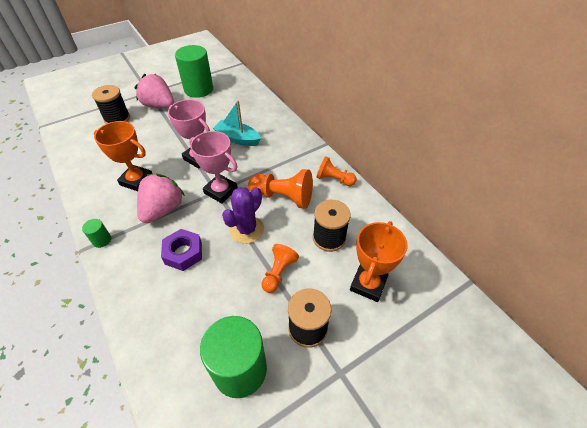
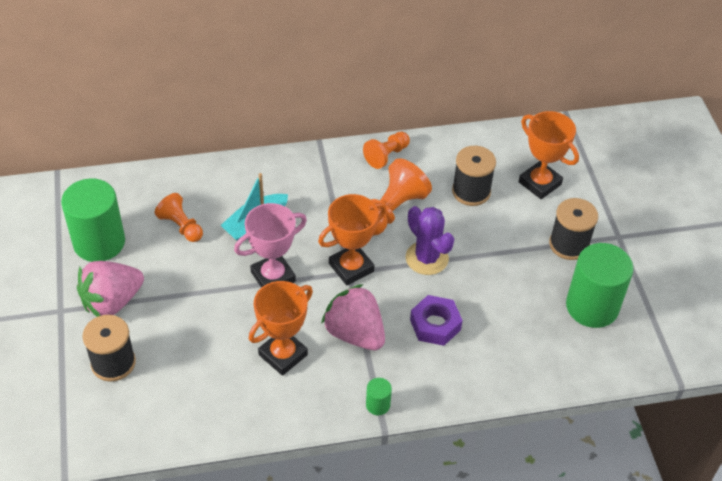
camera: 70 degrees left, 0 degrees up
pink trophy [189,131,238,203] -> orange trophy [318,194,386,285]
orange pawn [261,244,299,293] -> orange pawn moved to [155,193,203,242]

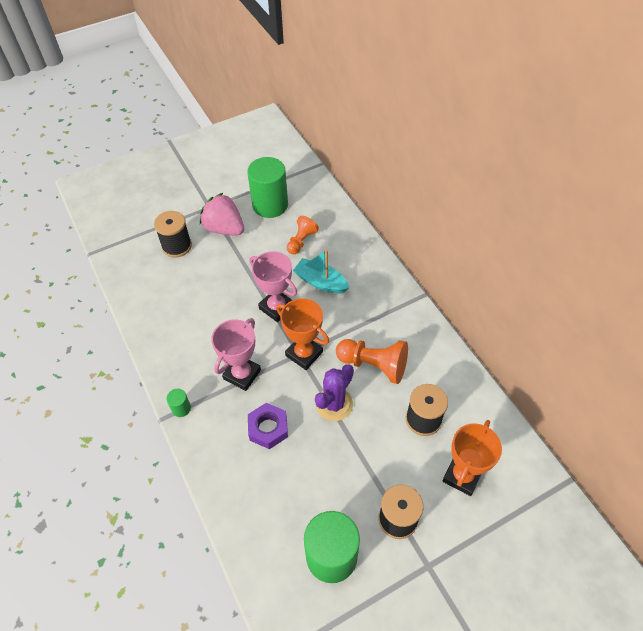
camera: 75 degrees right, 5 degrees up
orange trophy [249,281,313,376] -> none
pink strawberry [321,284,385,350] -> pink trophy [211,318,261,391]
orange pawn [363,132,410,169] -> none

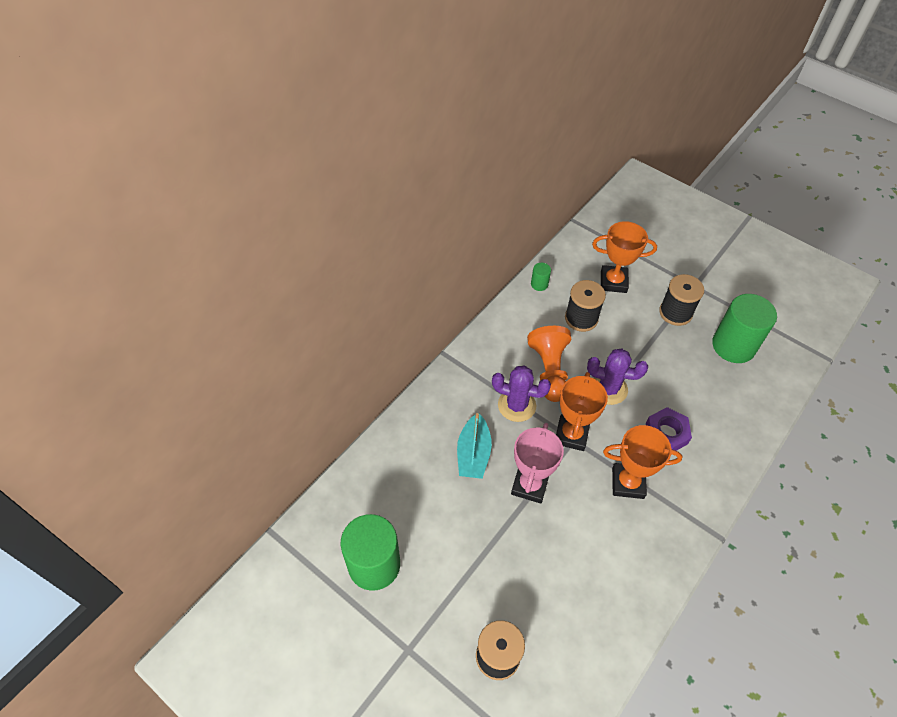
camera: 115 degrees left, 0 degrees up
green cylinder [166,389,191,417] -> green cylinder moved to [531,263,551,291]
pink strawberry [200,193,244,235] -> none
pink trophy [211,318,261,391] -> orange trophy [603,425,682,499]
orange pawn [287,216,319,254] -> none
none -> purple cactus [492,366,551,422]

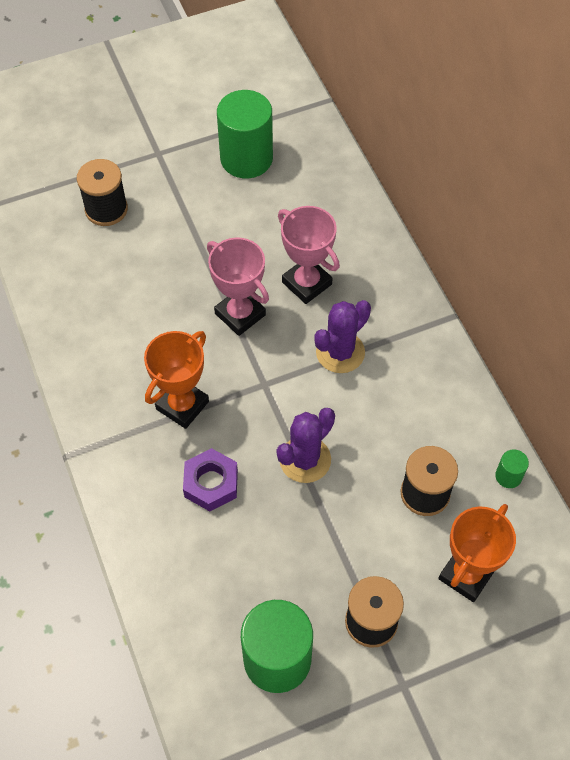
camera: 120 degrees right, 5 degrees up
turquoise boat [457,413,492,479] -> pink trophy [278,206,340,304]
orange pawn [527,326,571,402] -> none
orange trophy [556,372,608,451] -> none

